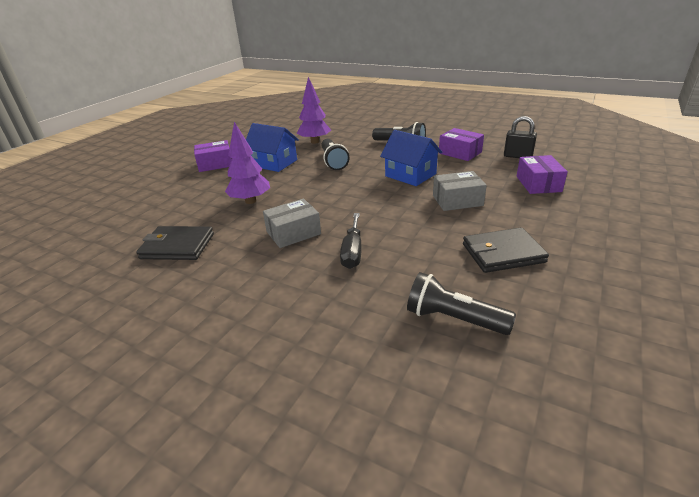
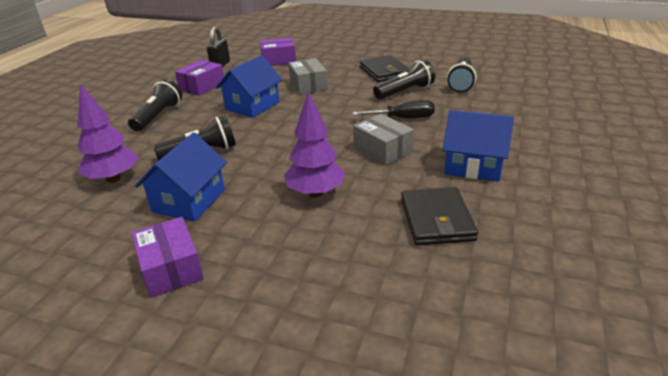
camera: 100 degrees left, 0 degrees up
none -> black flashlight [373,59,435,100]
none -> blue house [442,110,514,182]

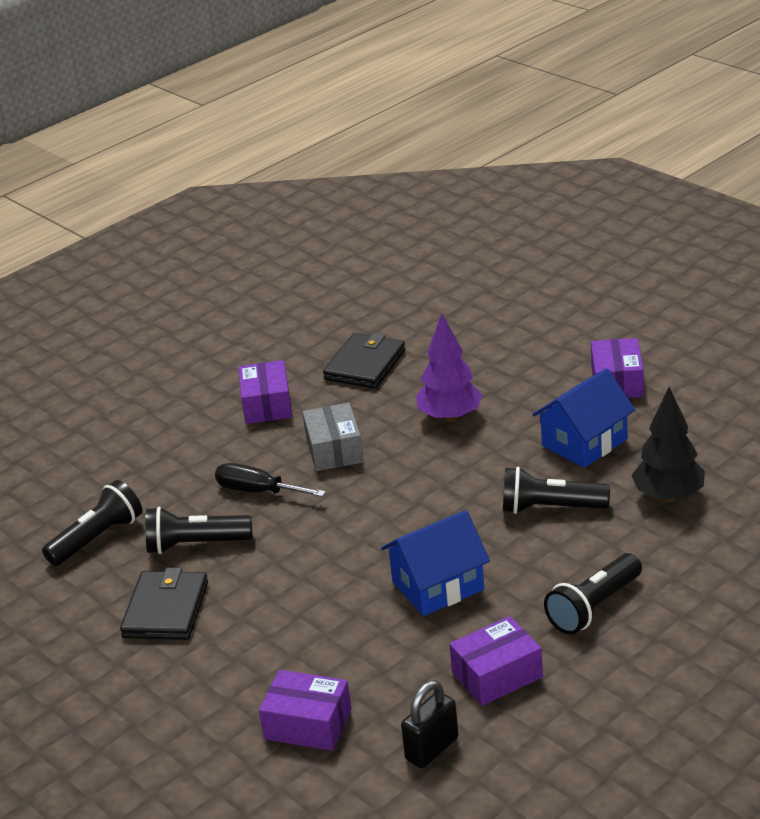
camera: 150 degrees left, 0 degrees up
purple tree [77,83,138,183] -> black tree [631,387,705,502]
grey box [288,58,328,94] -> none
blue house [442,110,514,182] -> purple box [238,360,292,424]

